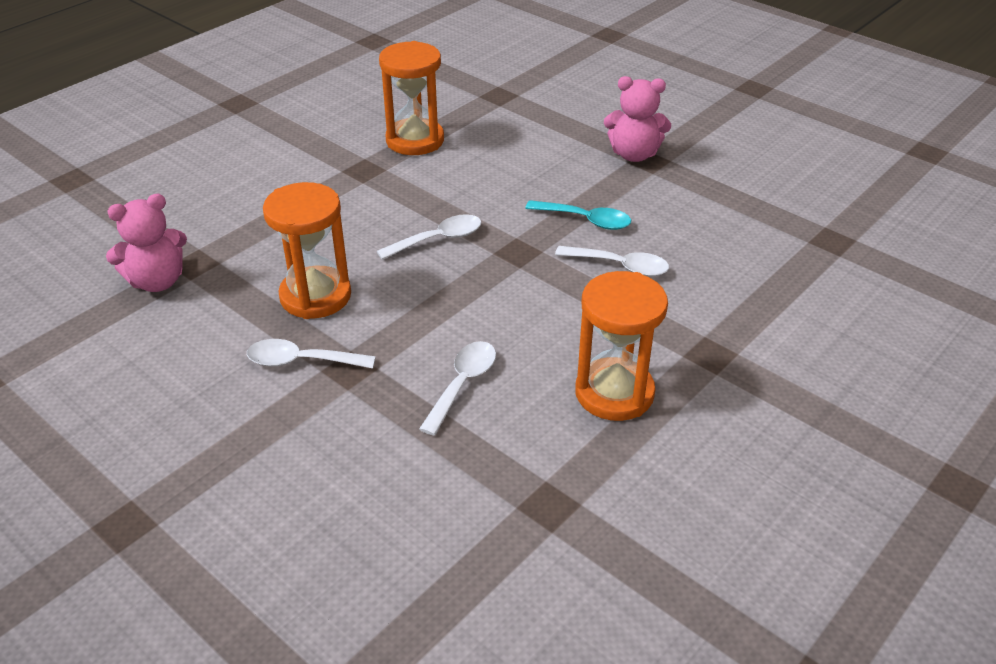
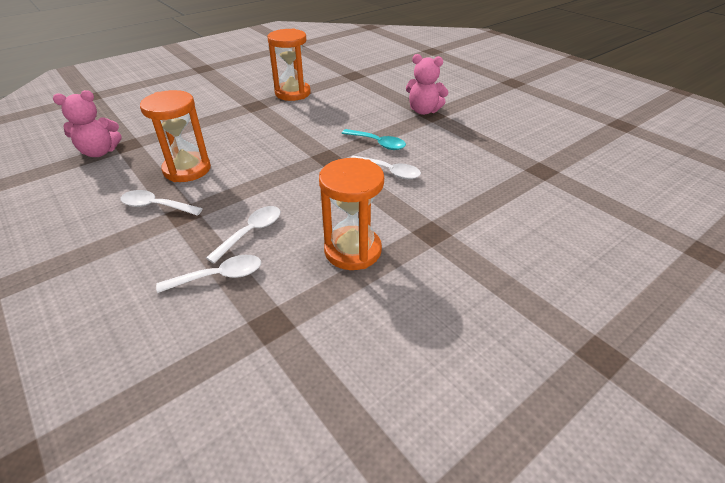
camera: 10 degrees right, 0 degrees up
white spoon [377,214,481,260] -> white spoon moved to [156,255,261,293]

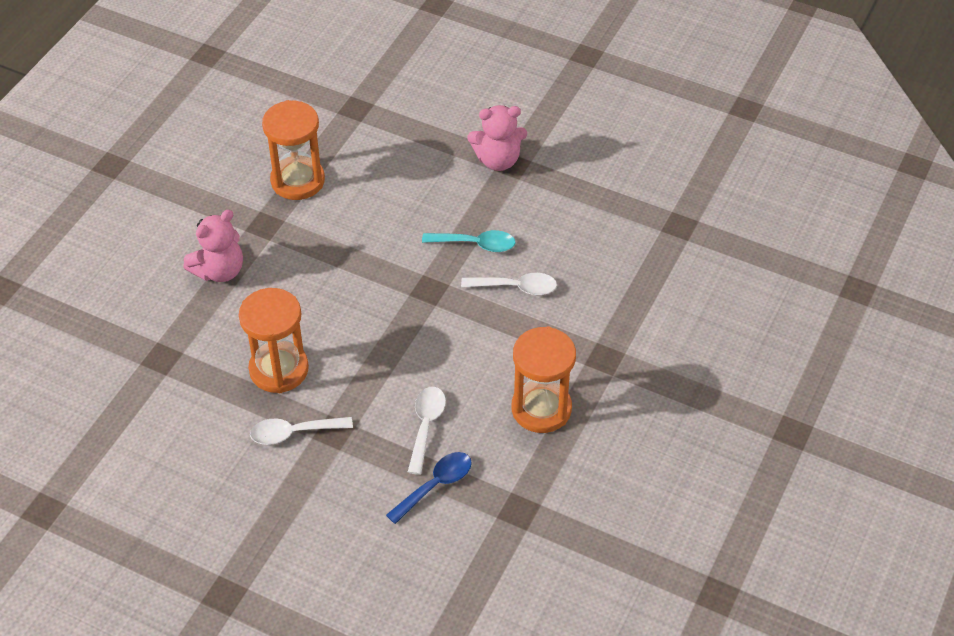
camera: 25 degrees left, 10 degrees up
pink teddy bear [53,90,122,157] -> pink teddy bear moved to [183,210,243,282]
white spoon [156,255,261,293] -> blue spoon [386,452,472,524]

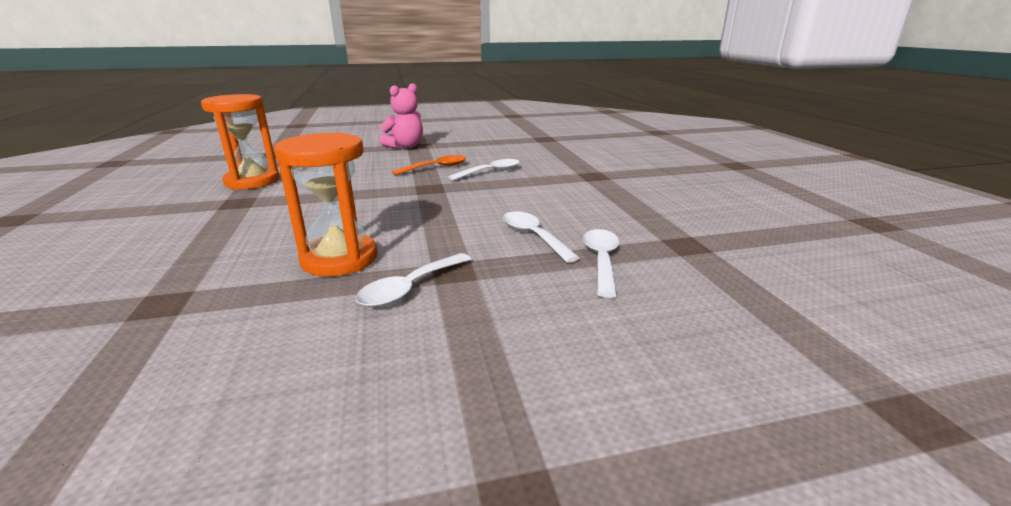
camera: 40 degrees left, 25 degrees down
pink teddy bear [183,210,243,282] -> none
blue spoon [386,452,472,524] -> white spoon [583,229,619,298]
turquoise spoon [422,230,515,252] -> orange spoon [392,155,466,175]
orange hourglass [511,327,576,433] -> none

